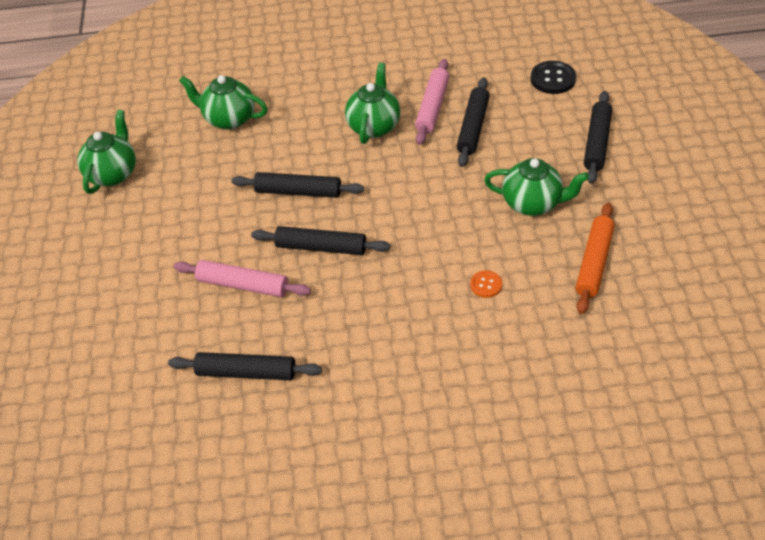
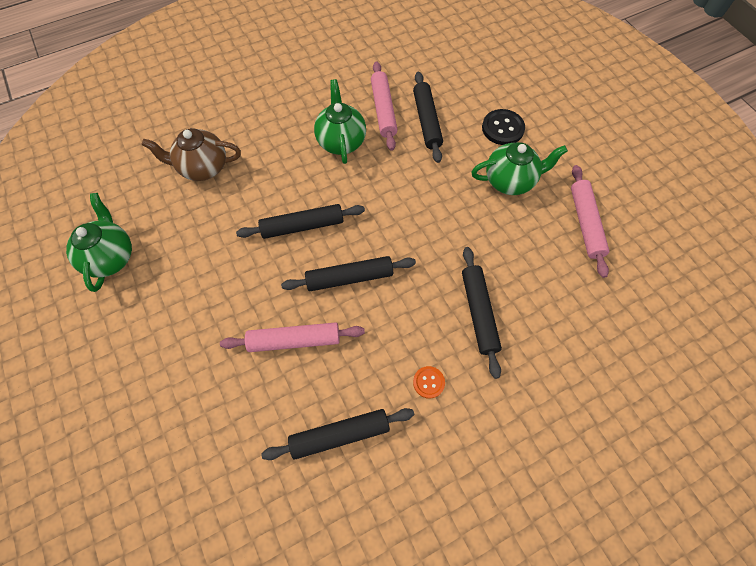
camera: 25 degrees left, 15 degrees up
green teapot [179,75,268,130] -> brown teapot [141,128,241,181]
orange button [470,270,502,298] -> orange button moved to [413,366,445,399]
black button [531,61,576,94] -> black button moved to [482,109,525,145]
orange rolling pin [576,203,615,314] -> pink rolling pin [571,165,609,278]
black rolling pin [584,91,612,184] -> black rolling pin moved to [462,247,502,379]

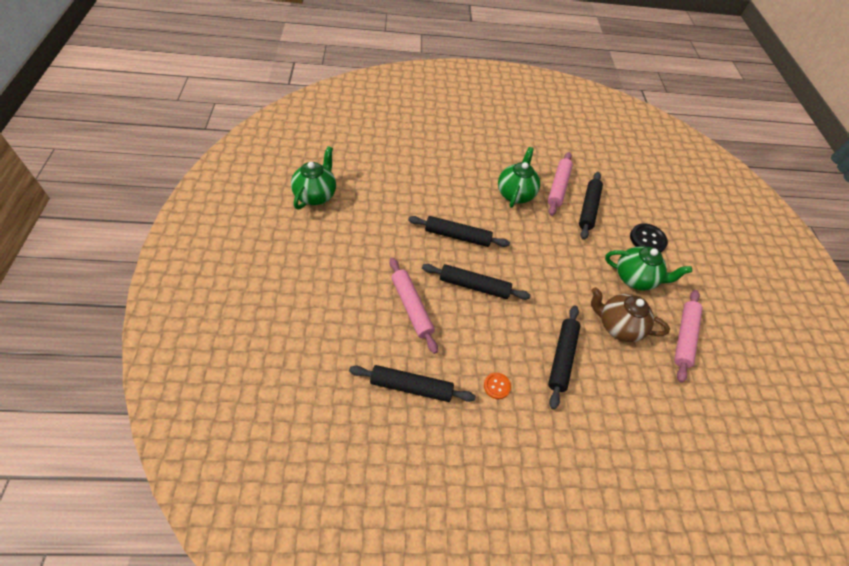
camera: 20 degrees right, 10 degrees down
brown teapot [141,128,241,181] -> brown teapot moved to [591,287,670,342]
pink rolling pin [220,322,365,352] -> pink rolling pin turned 45 degrees clockwise [390,258,438,354]

